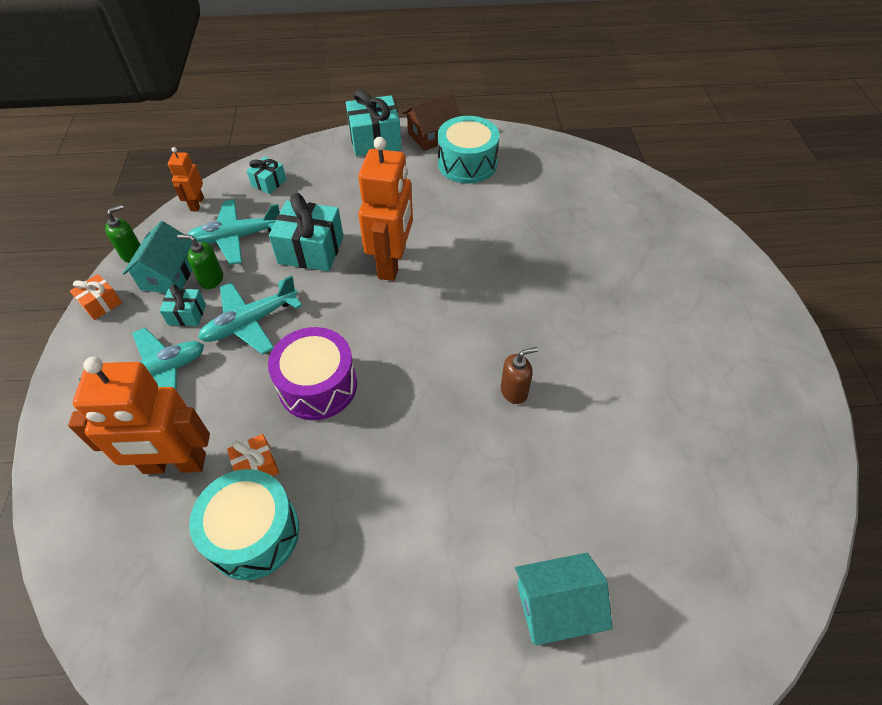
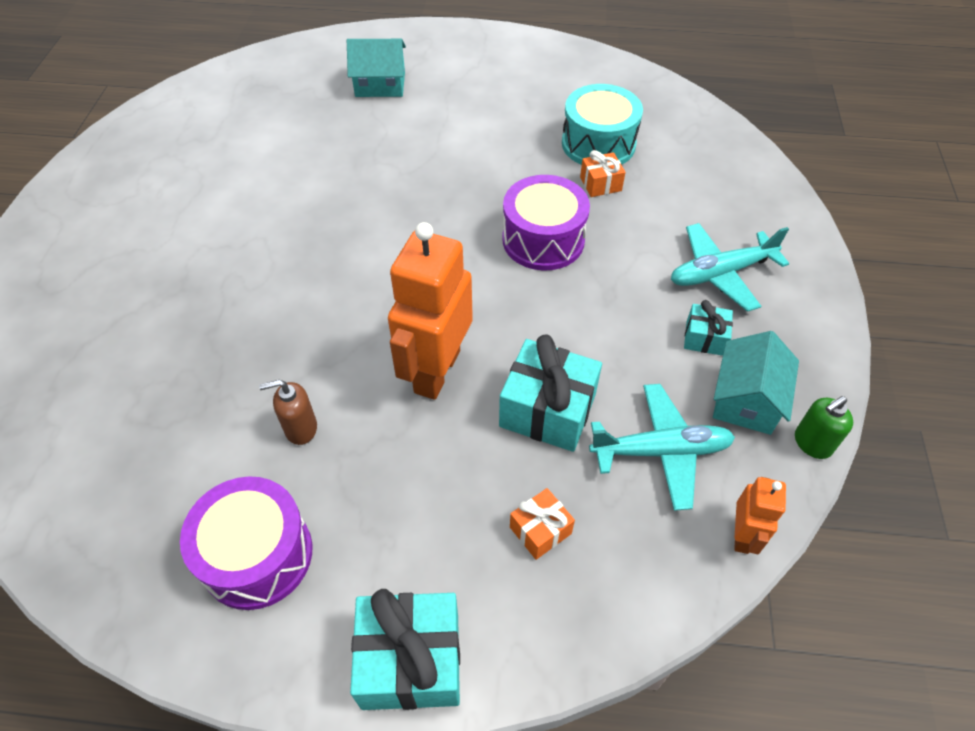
camera: 170 degrees left, 0 degrees up
orange robot [68,357,210,474] -> none
orange gift [70,274,122,320] -> orange gift moved to [510,488,575,560]
green soap dispenser [177,235,223,289] -> none
turquoise plane [198,275,302,355] -> none
turquoise gift [247,156,287,194] -> none
brown house [403,92,461,151] -> none
turquoise drum [438,116,500,184] -> purple drum [180,476,312,610]
brown soap dispenser [501,347,538,404] -> brown soap dispenser moved to [259,380,317,445]

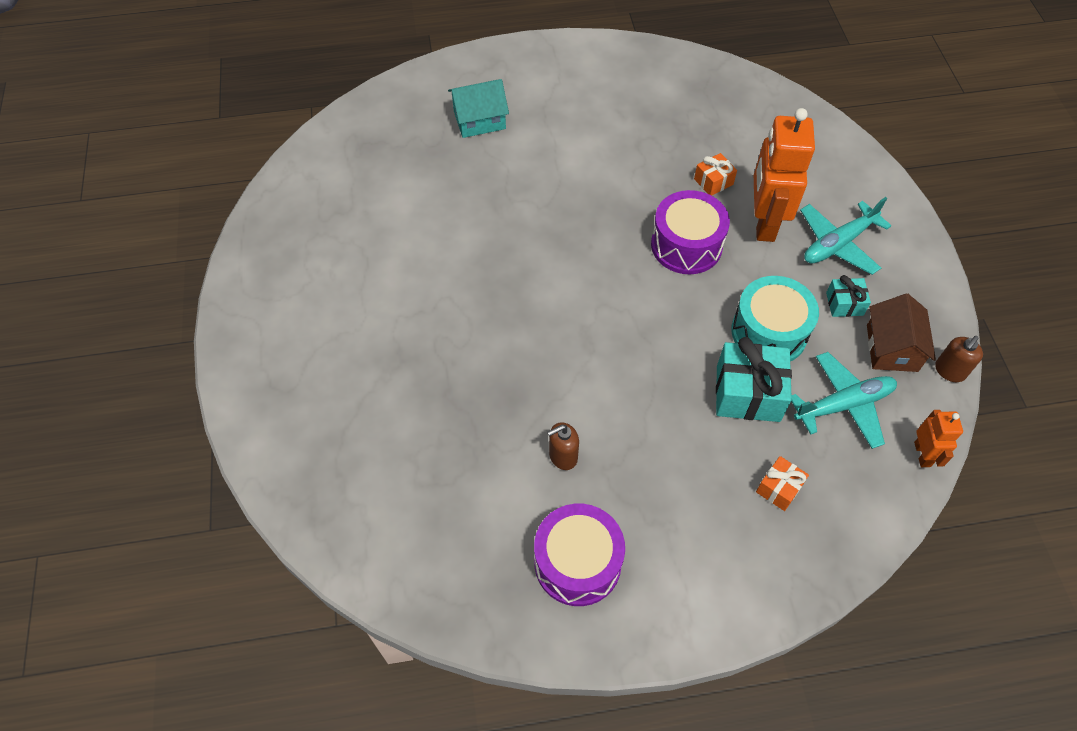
camera: 15 degrees left, 5 degrees up
turquoise gift [350,589,460,710] -> none
orange robot [388,222,473,400] -> orange robot moved to [754,108,815,242]
turquoise drum [562,84,643,165] -> turquoise drum moved to [731,276,819,362]
turquoise house [713,331,799,435] -> brown house [867,293,936,372]
green soap dispenser [795,396,853,459] -> brown soap dispenser [935,336,983,382]

